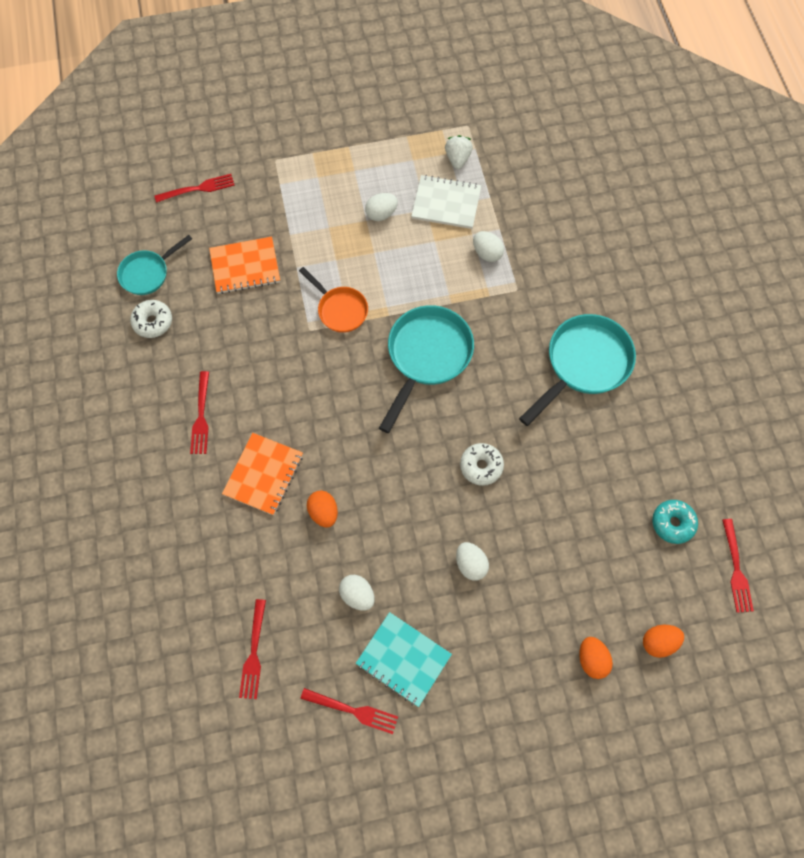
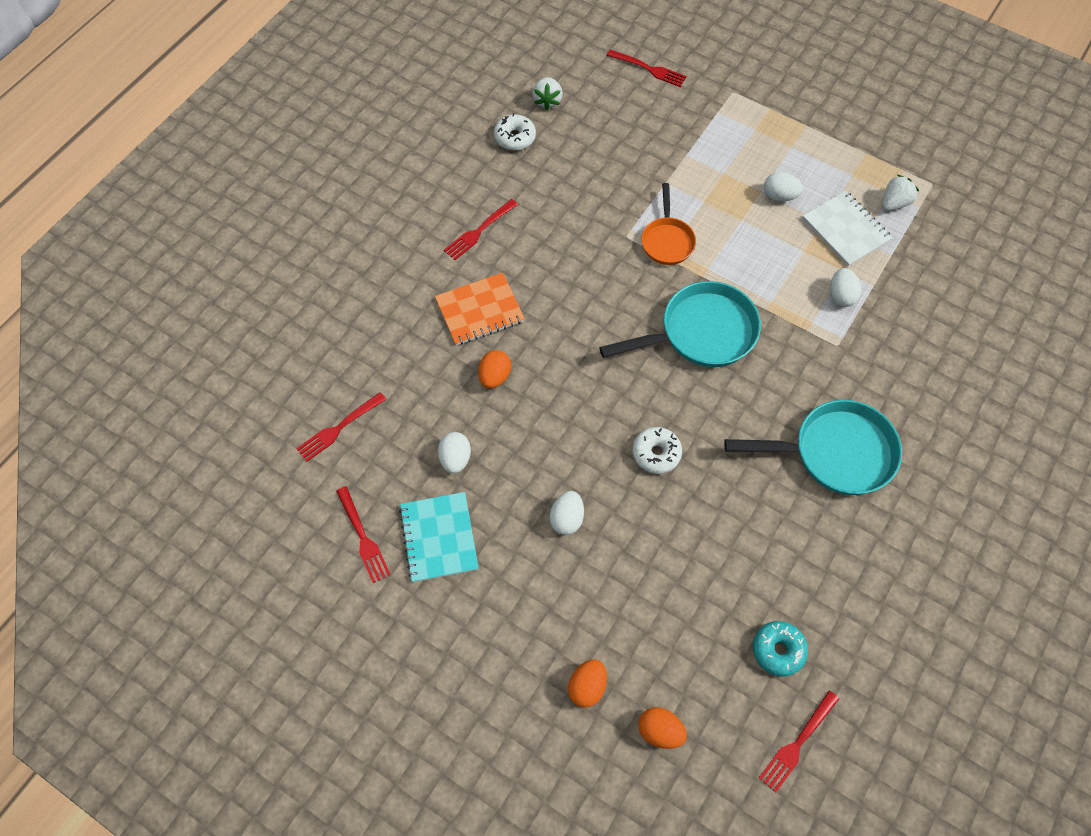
camera: 45 degrees right, 5 degrees down
turquoise pan [117,235,192,295] -> white strawberry [532,77,563,110]
orange notebook [209,237,280,294] -> none

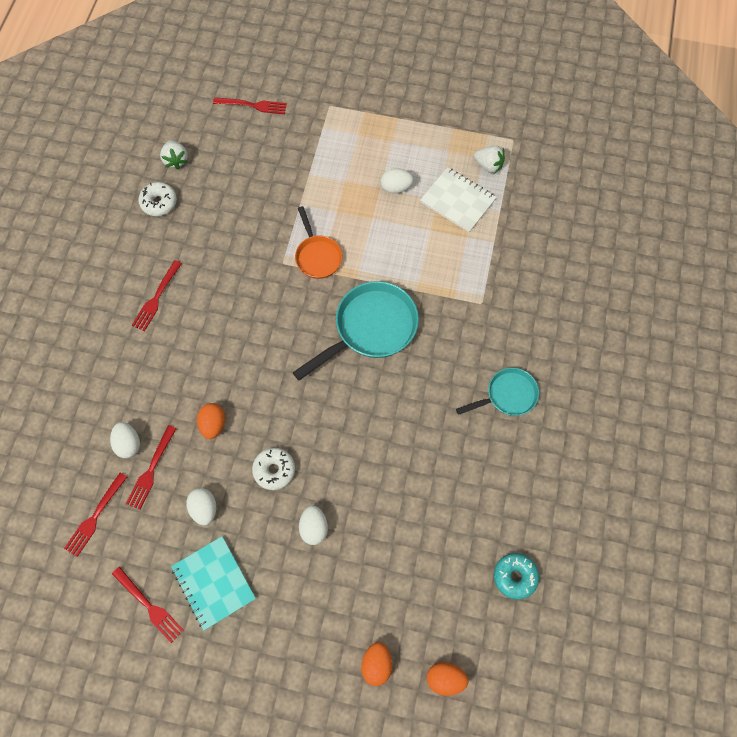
camera: 20 degrees left, 5 degrees up
orange notebook [435,273,525,345] -> none
white donut [632,427,682,474] -> white donut moved to [252,448,295,490]
turquoise pan [724,400,902,495] -> turquoise pan [456,368,539,416], size x0.60
red fork [759,690,839,793] -> red fork moved to [126,425,177,510]
white egg [830,268,861,307] -> white egg moved to [110,422,140,458]
white strawberry [882,175,919,211] -> white strawberry turned 90 degrees clockwise [474,146,505,173]

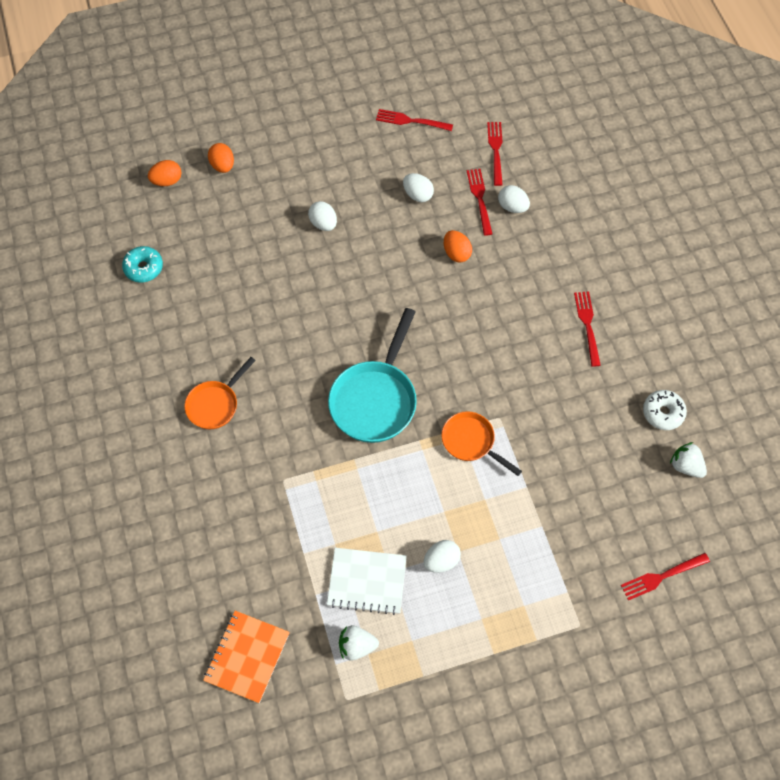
camera: 150 degrees right, 5 degrees down
turquoise notebook [171,536,256,630] -> none
white donut [252,448,295,490] -> none
turquoise pan [456,368,539,416] -> orange pan [184,357,256,429]
none -> orange notebook [203,611,290,703]

